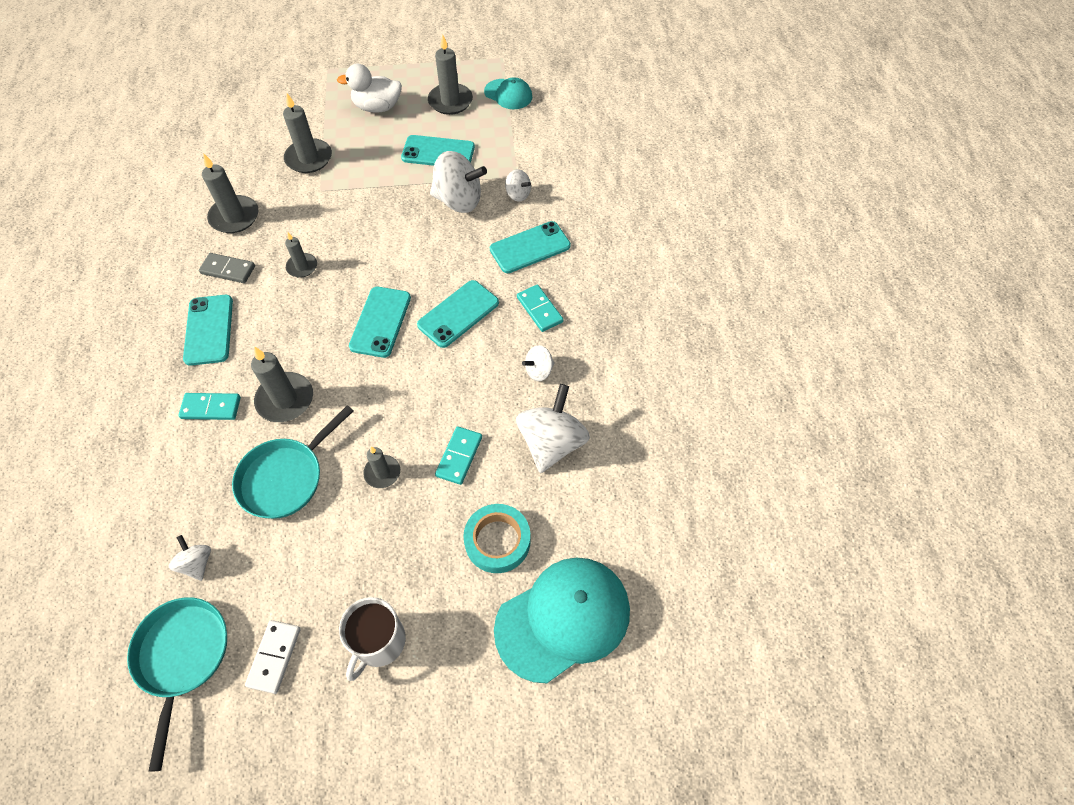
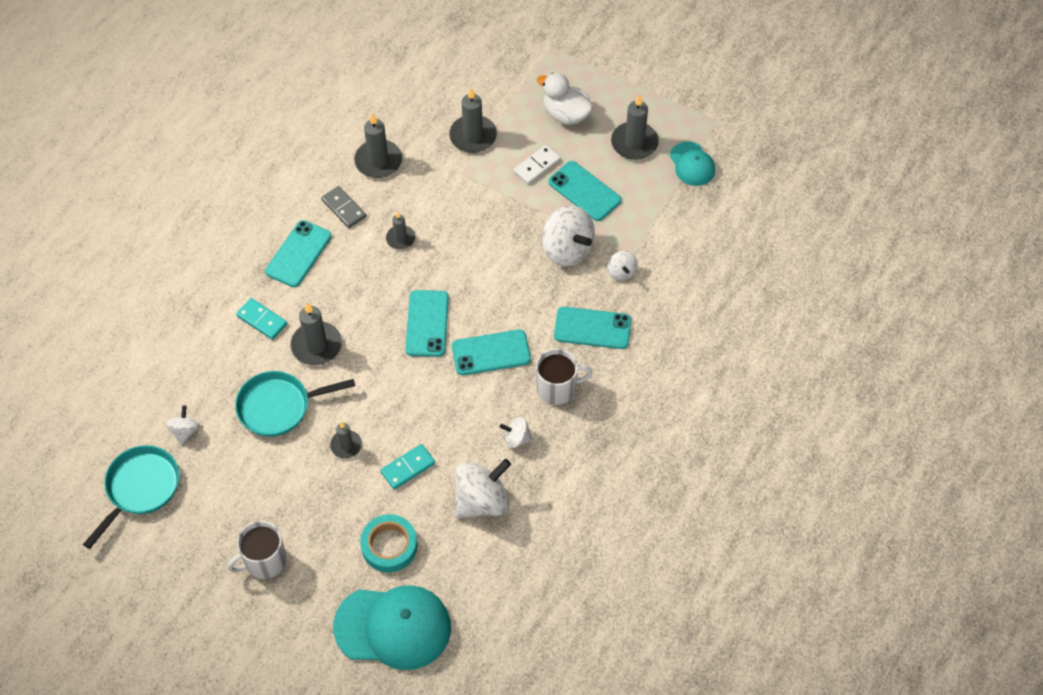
camera: 35 degrees right, 0 degrees up
white domino [245,620,301,694] -> white domino moved to [514,145,561,185]
turquoise phone [349,287,411,358] -> turquoise phone turned 45 degrees counterclockwise [406,290,449,357]
turquoise domino [517,285,563,332] -> white mug [536,348,592,405]

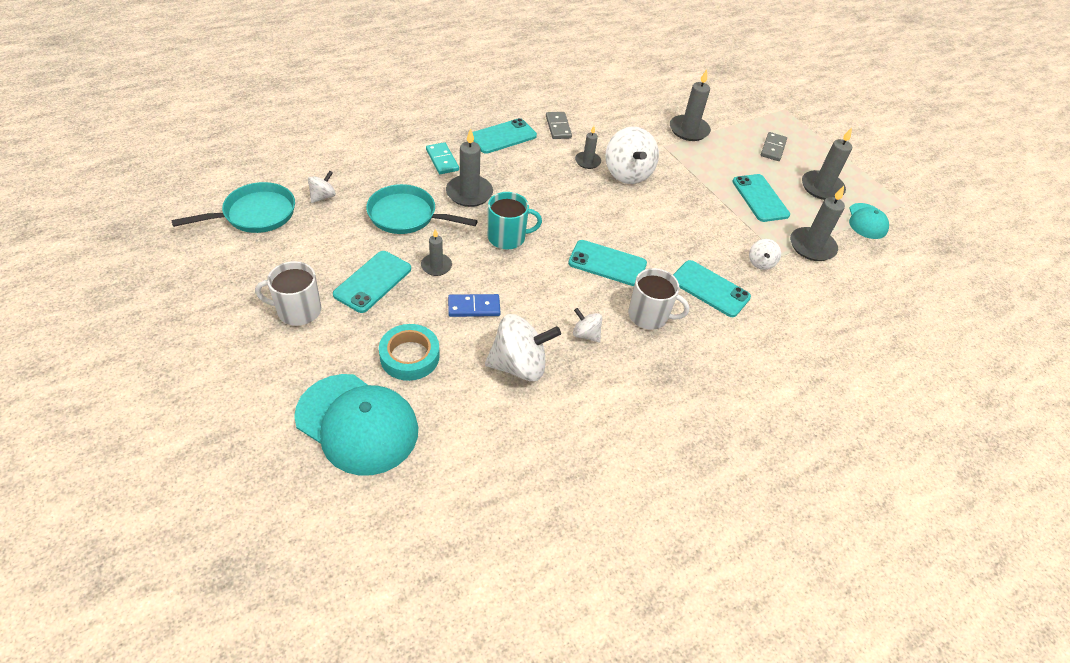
camera: 25 degrees right, 10 degrees down
grey candle [354,113,402,178] -> grey candle moved to [790,186,845,261]
turquoise domino [380,444,435,490] -> blue domino [448,294,500,317]
turquoise phone [406,290,449,357] -> turquoise phone moved to [333,251,411,313]
white domino [514,145,561,185] -> none
white duck [537,73,593,125] -> grey domino [761,132,787,161]
white spinning top [542,206,595,266] -> white spinning top moved to [605,126,659,184]
none -> turquoise mug [488,192,542,250]

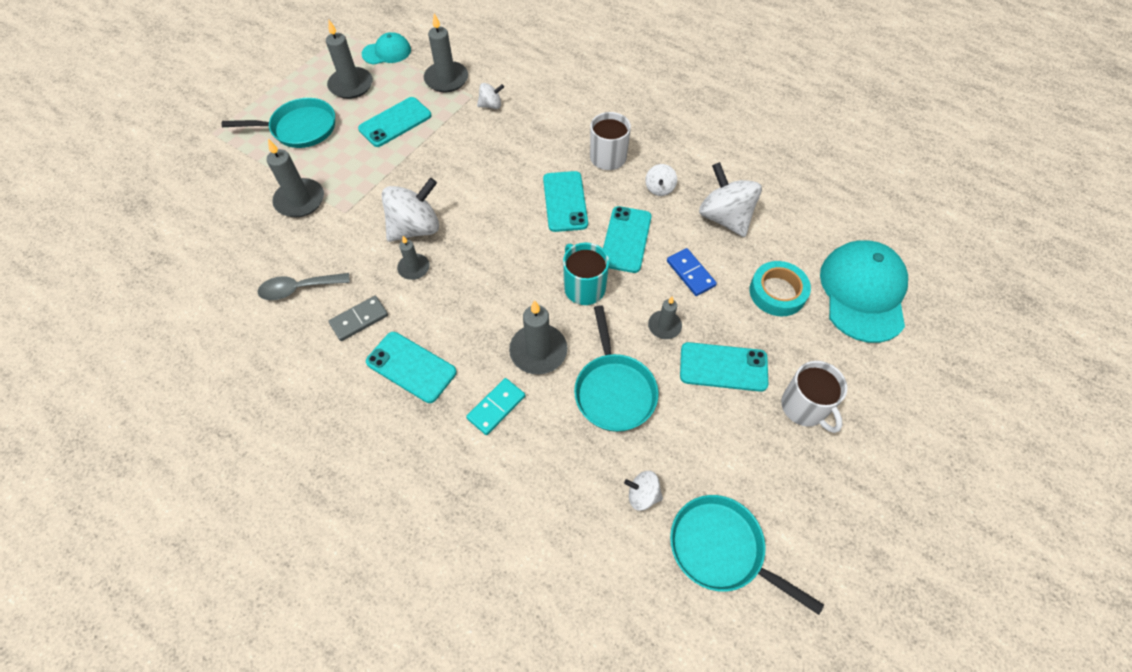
camera: 110 degrees left, 10 degrees up
turquoise phone [673,260,751,317] -> turquoise phone moved to [603,206,652,273]
grey domino [761,132,787,161] -> turquoise pan [221,98,335,148]
none -> grey spoon [258,273,350,300]

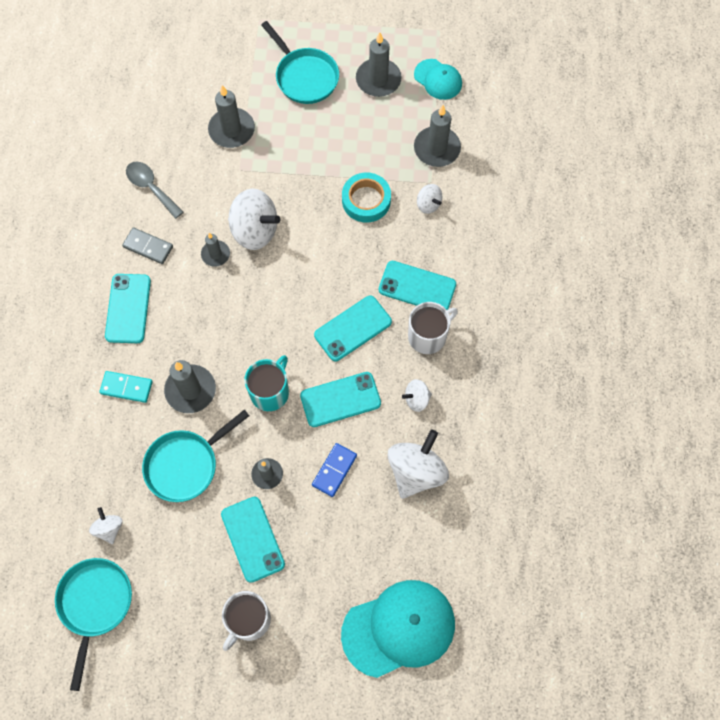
camera: 60 degrees right, 10 degrees up
turquoise phone [358,97,431,147] -> turquoise phone moved to [379,261,456,310]
turquoise tape [750,261,811,316] -> turquoise tape moved to [342,173,391,222]

